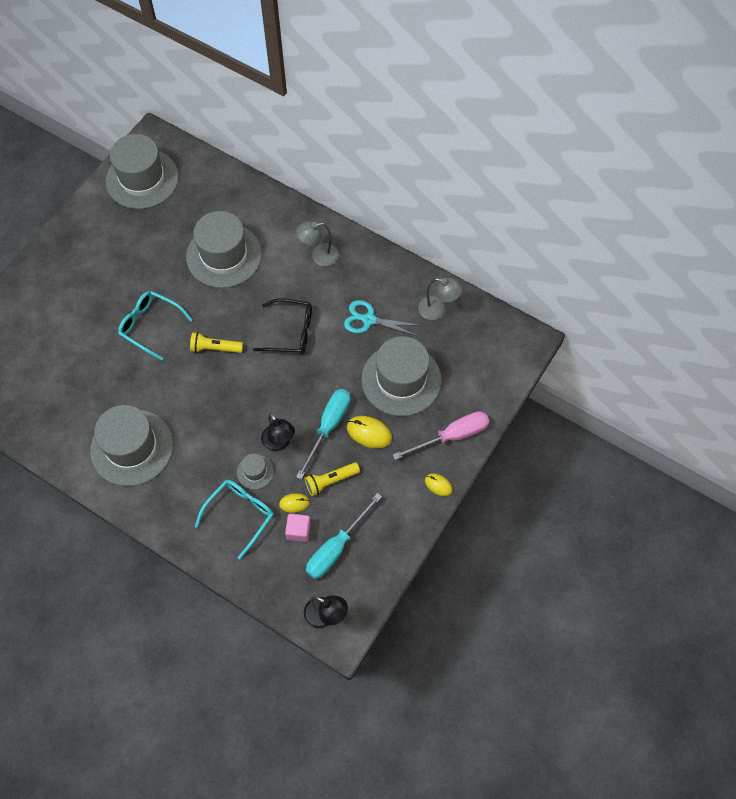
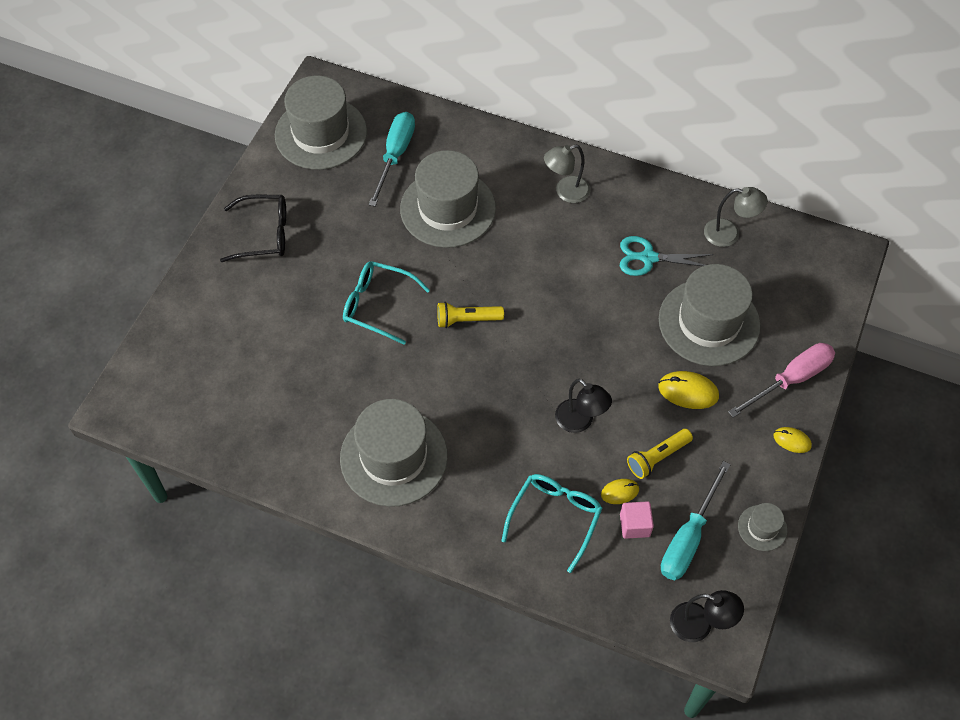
camera: 10 degrees left, 5 degrees down
grey hat [237,454,274,489] -> grey hat moved to [738,503,787,551]
black glasses [253,298,312,354] -> black glasses moved to [220,195,286,262]
turquoise screwdriver [296,389,351,479] -> turquoise screwdriver moved to [369,112,415,207]

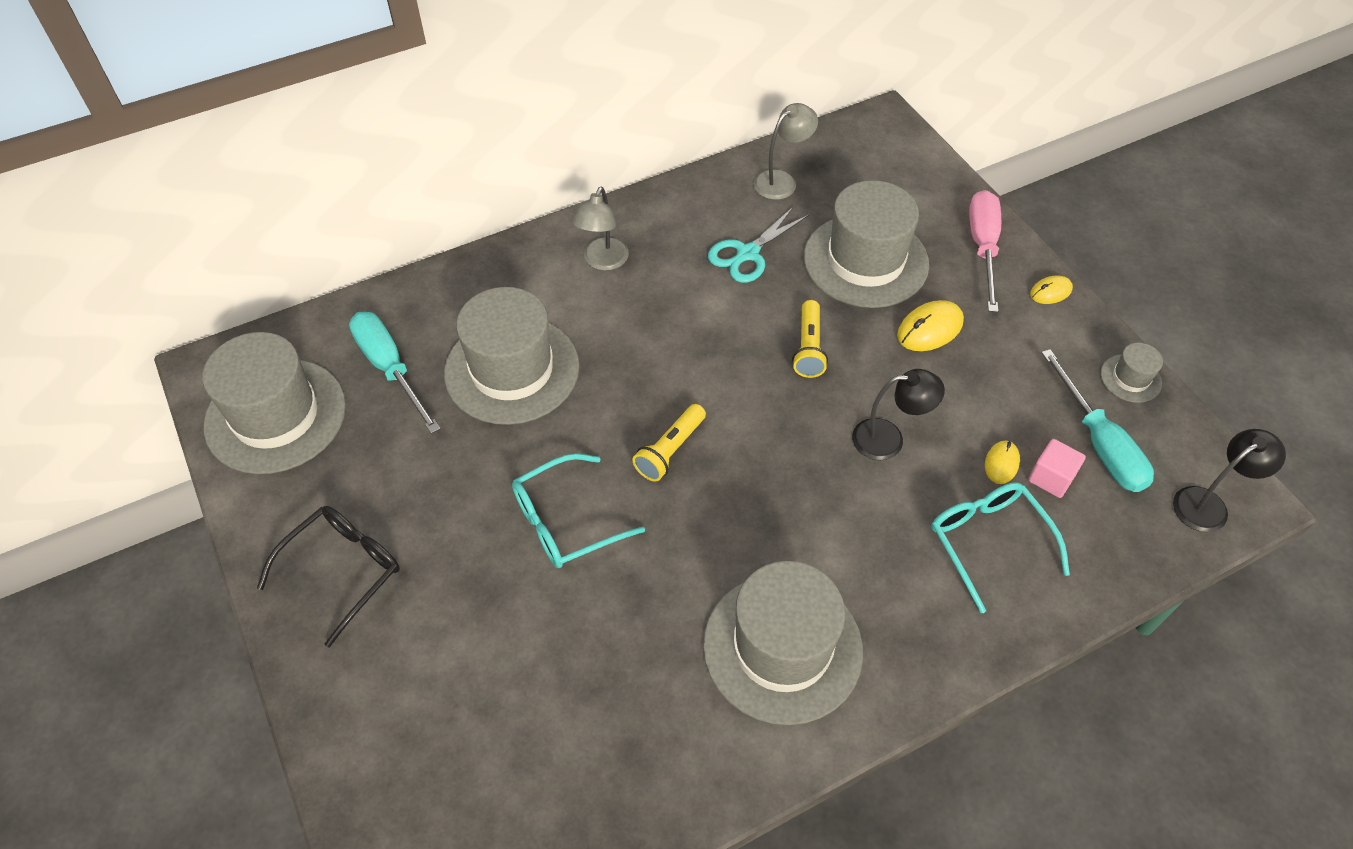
camera: 50 degrees left, 5 degrees down
yellow flashlight [627,429,693,479] -> yellow flashlight moved to [792,300,828,378]

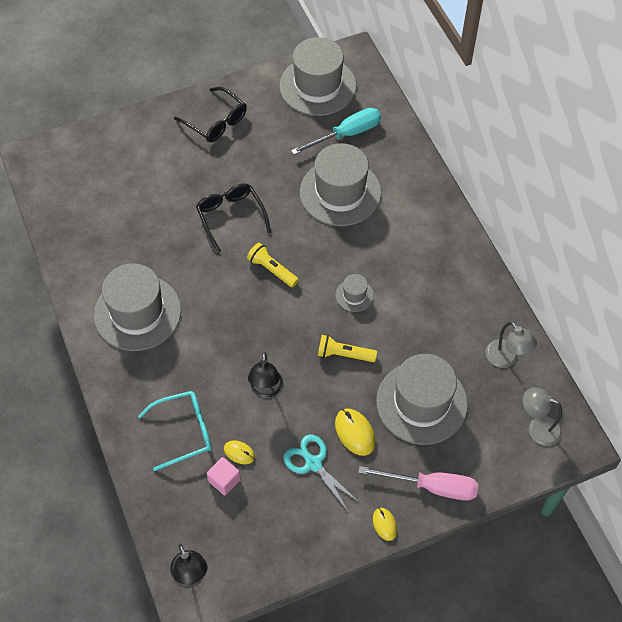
camera: 95 degrees right, 5 degrees up
turquoise glasses [512,453,645,568] -> black glasses [196,183,271,253]
grey lamp [572,187,629,271] -> grey lamp moved to [523,387,562,446]
turquoise scissors [708,206,809,283] -> turquoise scissors moved to [284,434,360,513]
turquoise screwdriver [1041,349,1154,492] -> none
grey hat [1100,343,1163,403] -> grey hat moved to [336,274,374,312]

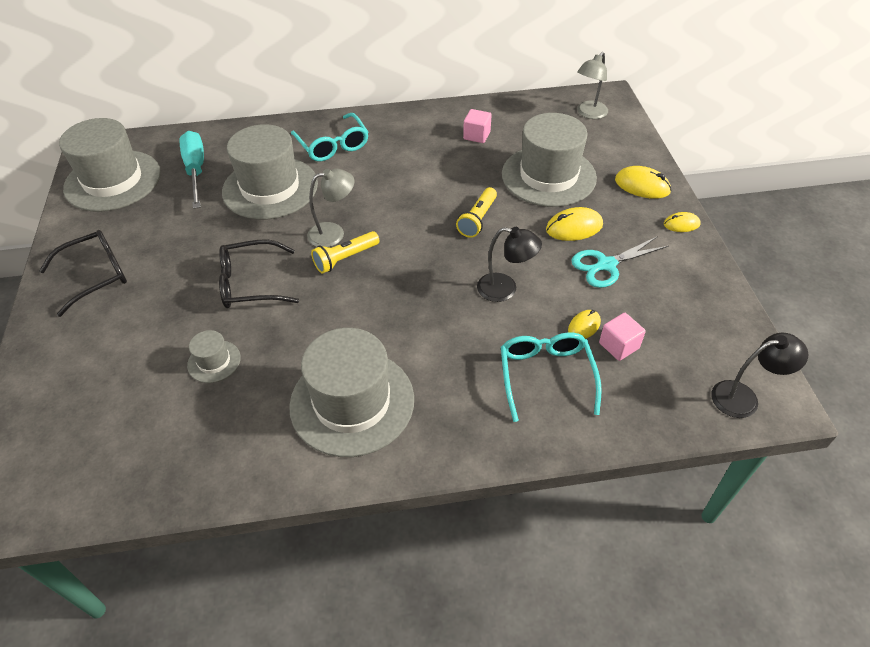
camera: 75 degrees left, 10 degrees down
grey hat [336,274,374,312] -> grey hat moved to [187,330,241,383]
pink screwdriver [358,466,478,501] -> yellow mouse [615,166,672,199]
grey lamp [486,322,537,368] -> grey lamp moved to [307,169,354,247]
none -> turquoise glasses [291,113,368,162]
none -> pink cube [463,109,492,143]

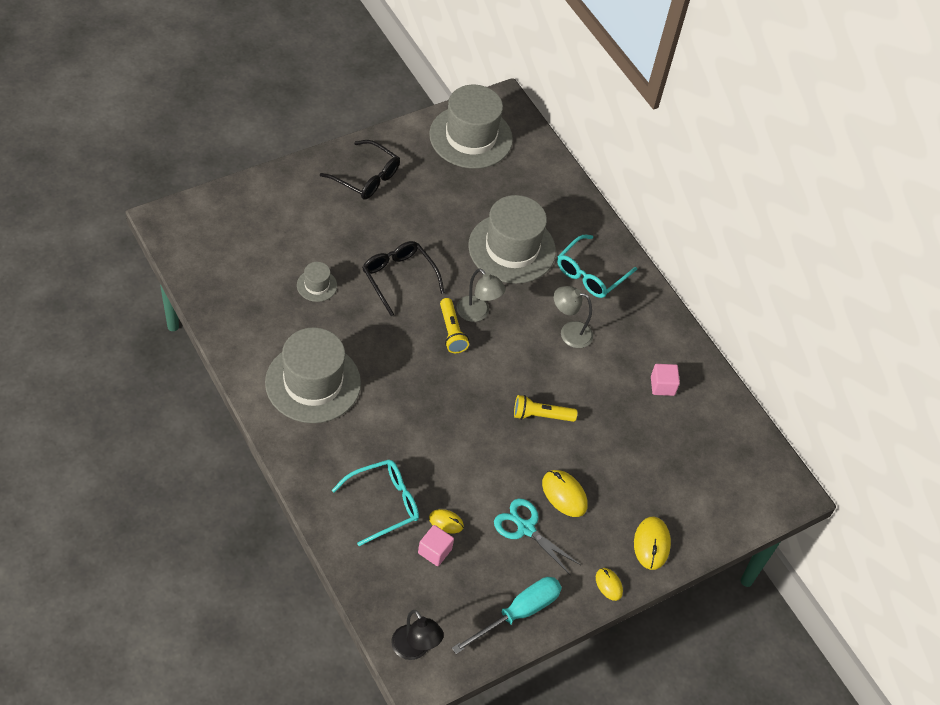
camera: 60 degrees right, 5 degrees up
turquoise screwdriver [180,131,204,209] -> turquoise screwdriver moved to [452,577,562,654]
yellow flashlight [311,231,380,274] -> yellow flashlight turned 135 degrees counterclockwise [440,298,469,353]
black lamp [477,227,542,302] -> none
grey hat [502,113,597,207] -> none
grey lamp [577,52,608,119] -> grey lamp moved to [553,286,593,348]

